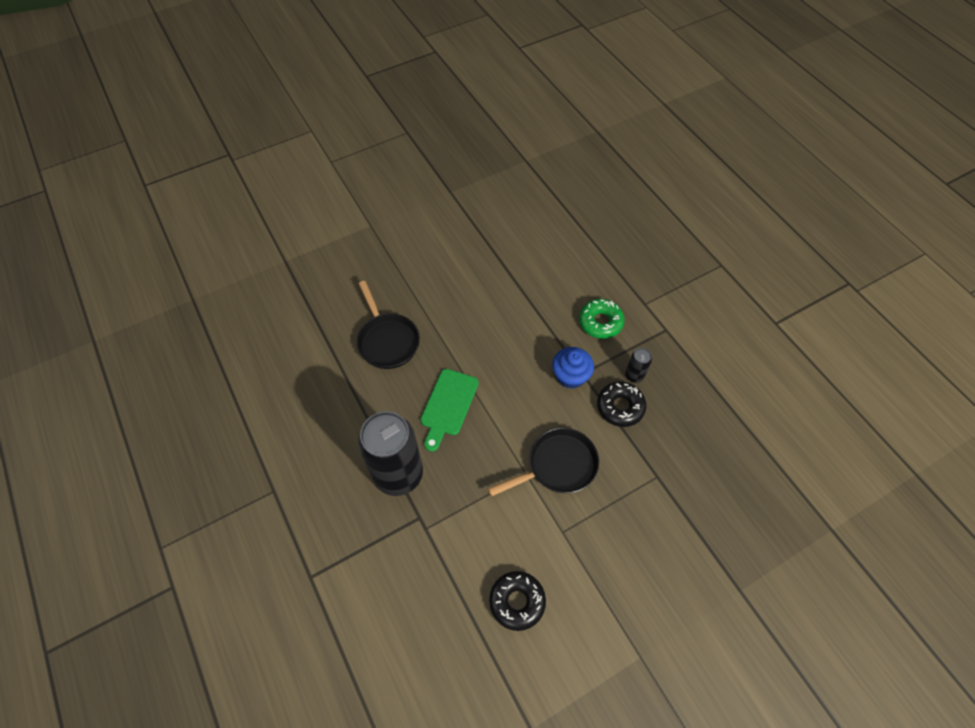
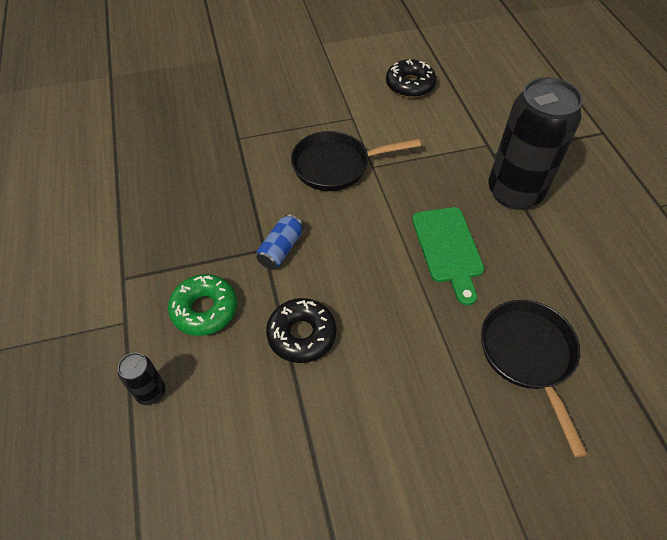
camera: 165 degrees left, 5 degrees down
green cutting board [420,369,479,452] -> green cutting board turned 135 degrees clockwise [412,207,484,305]
blue cupcake [552,347,594,389] -> blue can [257,214,303,269]
black donut [597,381,646,427] -> black donut moved to [266,298,336,363]
black can [625,348,652,383] -> black can moved to [118,353,165,405]

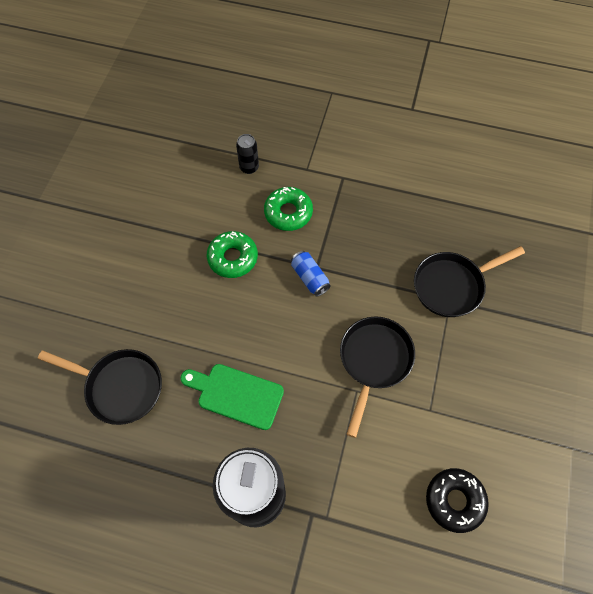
camera: 120 degrees right, 10 degrees up
black donut [266,298,336,363] -> green donut [207,231,258,278]
none -> black pan [414,246,525,317]

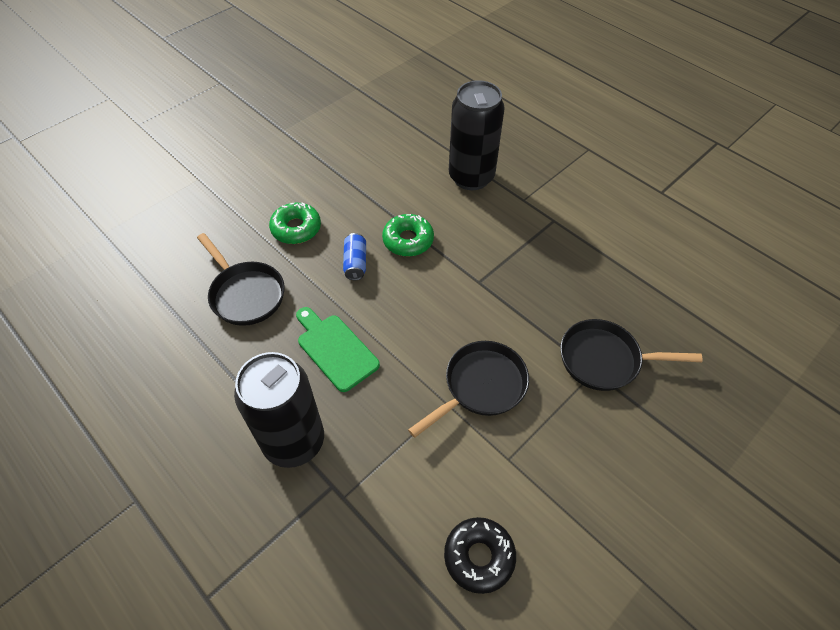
camera: 30 degrees right, 10 degrees down
black can [236,134,259,174] -> black can [449,80,505,190], size x2.35
green donut [264,187,313,231] -> green donut moved to [269,202,321,244]
blue can [291,251,331,297] -> blue can moved to [343,233,366,280]

